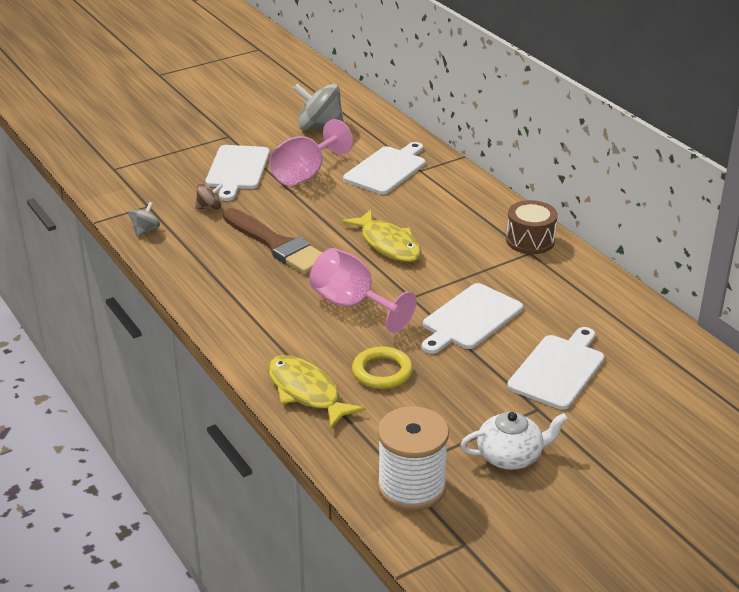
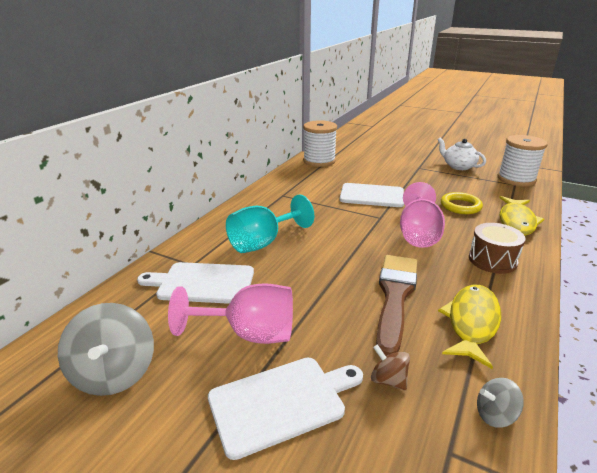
camera: 120 degrees left, 5 degrees down
yellow fish [342,210,422,262] -> yellow fish moved to [438,284,501,369]
brown drum [506,200,558,254] -> brown drum moved to [469,223,526,274]
white cutting board [507,327,604,410] -> none
none -> turquoise goblet [226,195,314,253]
none -> white spool [303,120,337,167]

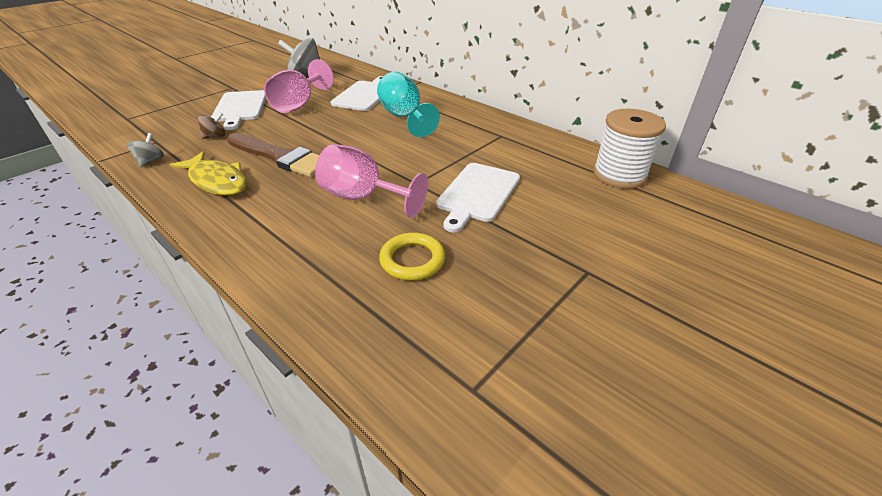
camera: 105 degrees right, 10 degrees up
white teapot [438,138,486,170] -> none
brown drum [469,223,526,274] -> none
white spool [498,135,548,186] -> none
yellow fish [499,196,544,236] -> none

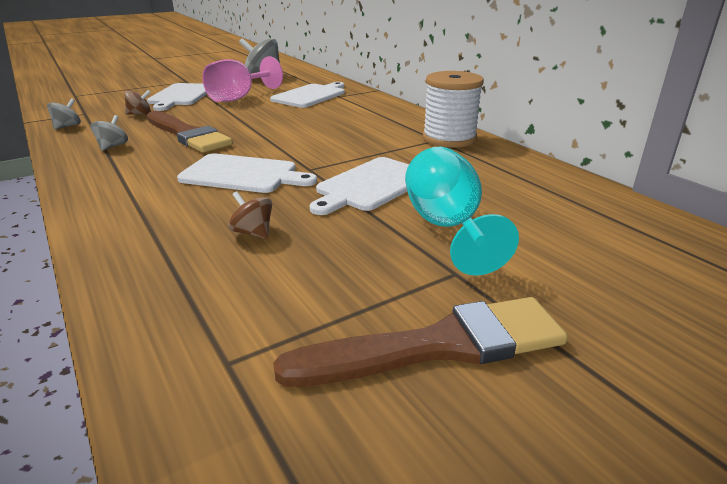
camera: 15 degrees right, 10 degrees down
yellow fish [170,151,247,196] -> grey spinning top [90,115,128,151]
pink goblet [315,144,428,218] -> white cutting board [177,153,317,193]
turquoise goblet [377,72,440,137] -> turquoise goblet moved to [405,147,519,276]
yellow ring [379,233,445,281] -> brown spinning top [228,191,272,238]
white spool [593,109,666,189] -> white spool moved to [423,71,484,148]
none -> brown brush [273,297,568,387]

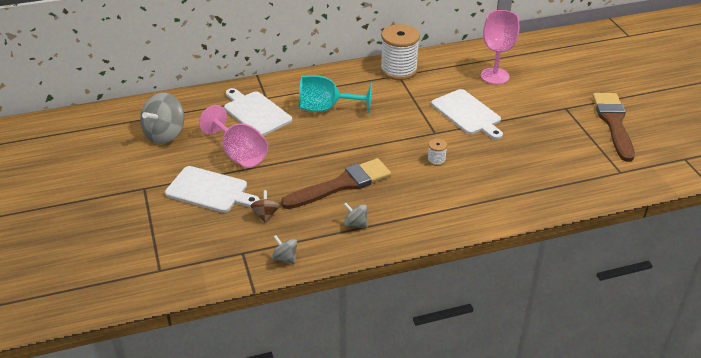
camera: 75 degrees left, 10 degrees up
white cutting board [177,153,317,193] -> white spool [427,139,447,166]
brown spinning top [228,191,272,238] -> none
turquoise goblet [405,147,519,276] -> turquoise goblet moved to [299,75,372,114]
none -> pink goblet [481,10,519,85]

